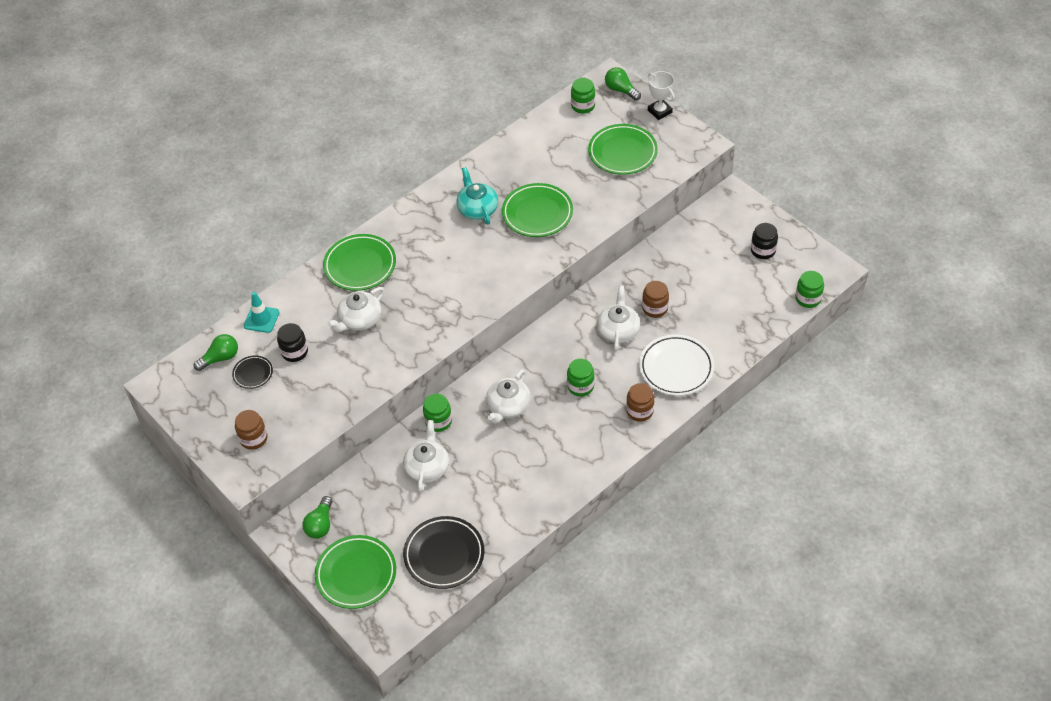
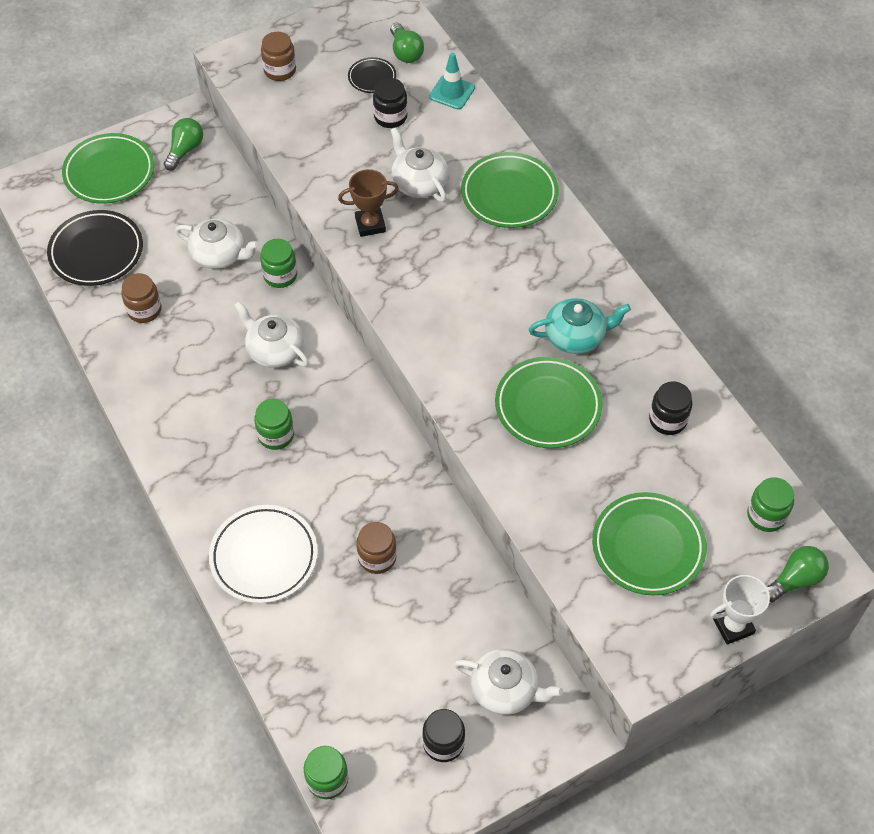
camera: 100 degrees right, 5 degrees up
green light bulb [302,496,333,539] -> green light bulb turned 90 degrees clockwise [164,118,203,171]
white teapot [597,286,640,351] -> white teapot moved to [454,649,563,715]
brown jar [626,383,654,422] -> brown jar moved to [122,273,161,323]
none -> brown trophy [338,169,399,237]
none -> black jar [649,381,692,435]

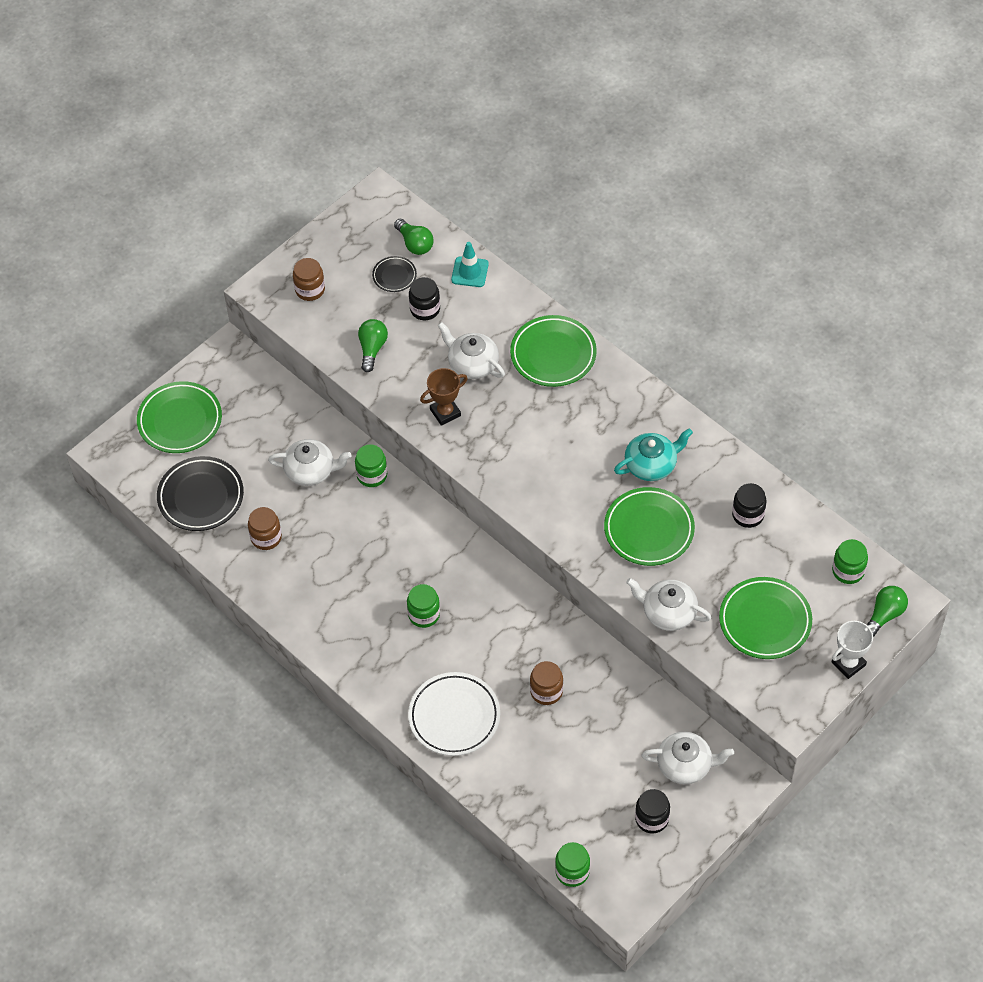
camera: 15 degrees left, 0 degrees up
green light bulb [164,118,203,171] -> green light bulb moved to [358,319,388,372]
white teapot [234,301,309,368] -> white teapot moved to [626,578,711,631]

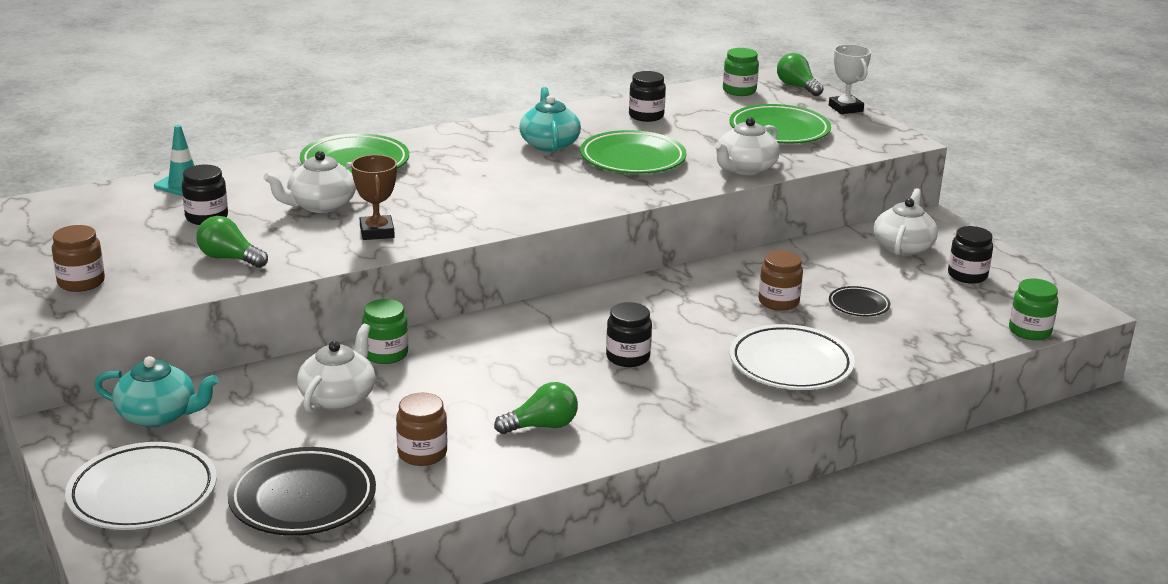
camera: 75 degrees left, 30 degrees down
green plate [137,381,222,453] -> white plate [65,442,217,530]
black plate [372,256,417,292] -> black plate moved to [829,286,890,316]
green light bulb [394,219,433,255] -> green light bulb moved to [494,382,578,434]
green jar [407,584,440,628] -> black jar [606,302,652,367]
none -> turquoise teapot [94,356,219,427]

